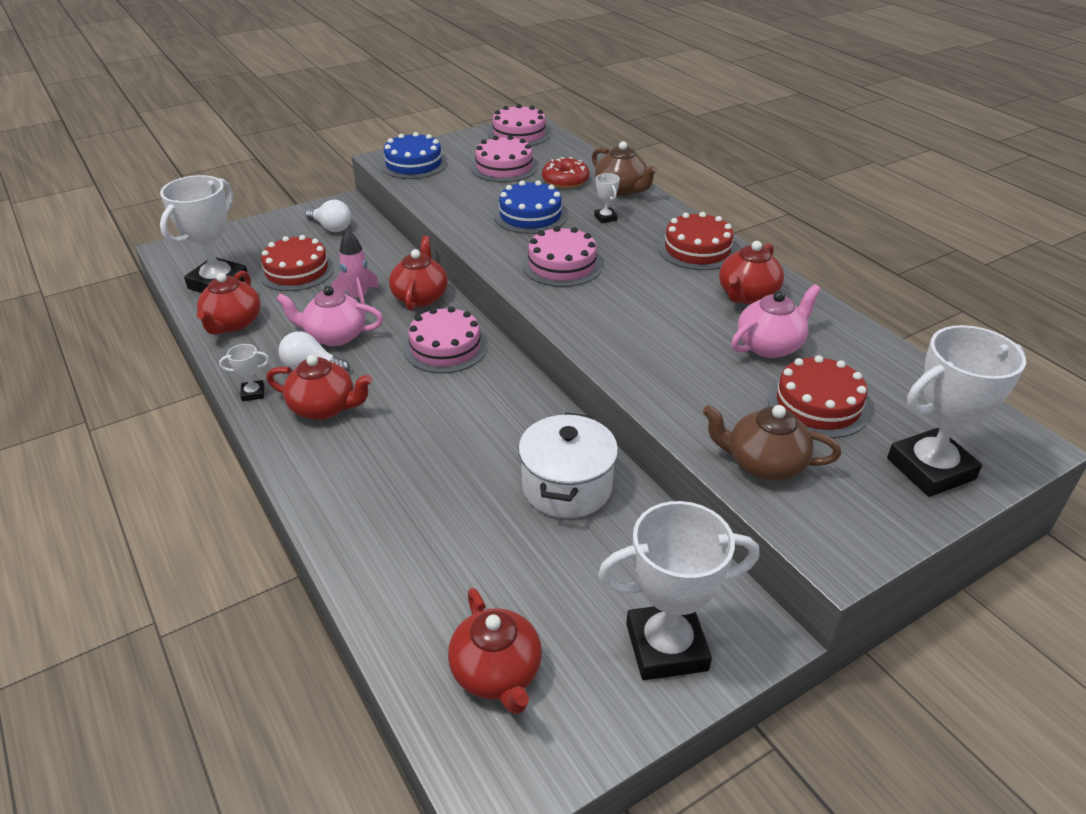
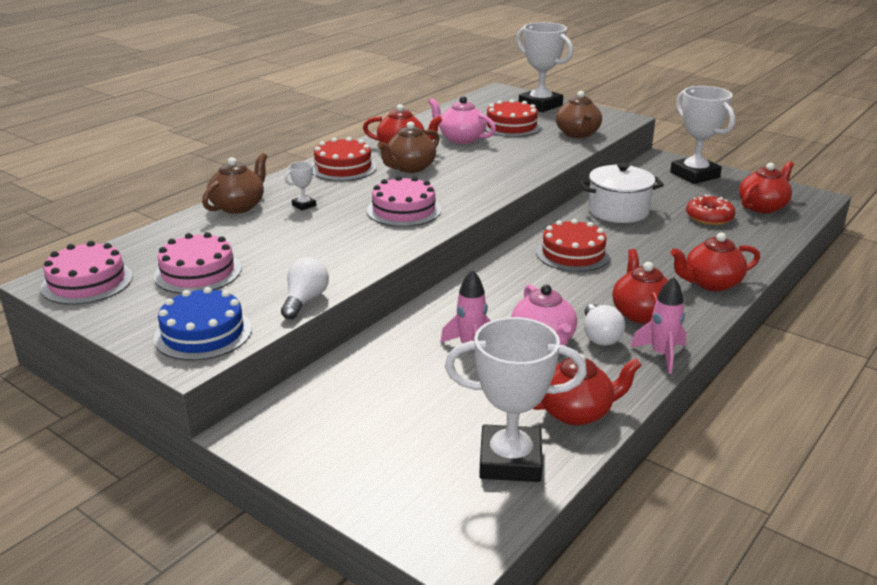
camera: 110 degrees left, 10 degrees down
white trophy [219,344,269,401] -> pink rocket [630,277,686,374]
red cake [259,235,334,291] -> red cake moved to [536,219,611,272]
white light bulb [306,200,351,232] -> white light bulb moved to [281,257,329,319]
red teapot [389,236,448,311] -> red teapot moved to [671,233,760,291]
pink cake [404,306,487,373] -> none
blue cake [494,180,567,234] -> none
red donut [542,157,590,189] -> red donut moved to [686,195,736,225]
none -> brown teapot [377,121,439,173]

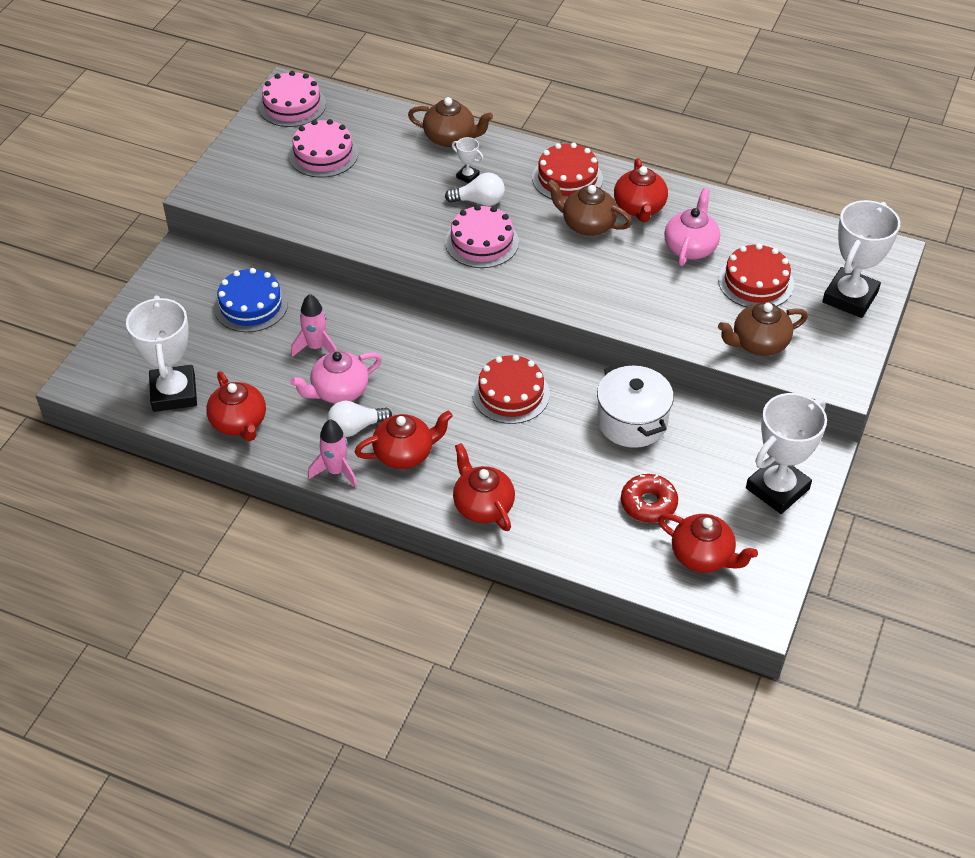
camera: 75 degrees right, 20 degrees up
blue cake [153,287,252,361] -> blue cake moved to [214,268,288,332]
white light bulb [281,257,329,319] -> white light bulb moved to [445,173,505,206]

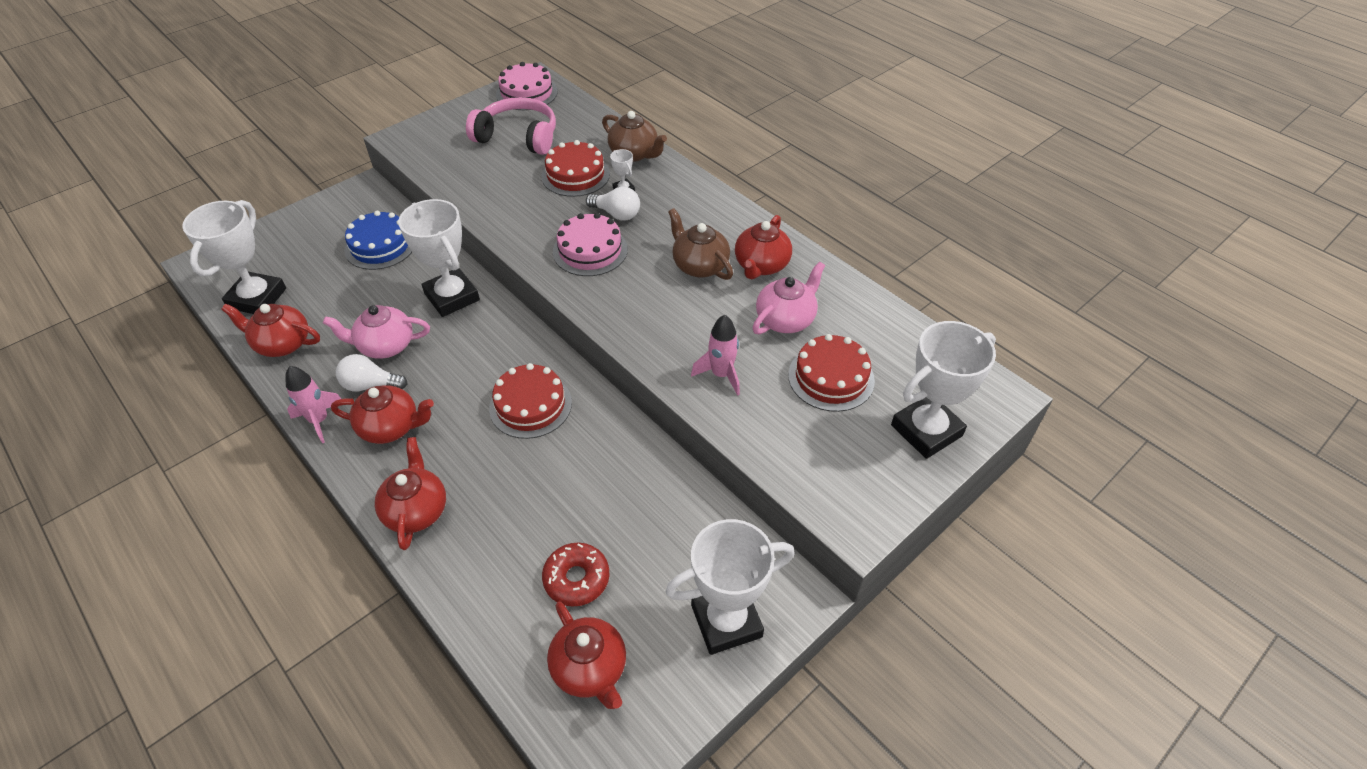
camera: 25 degrees right, 0 degrees up
red teapot [206,371,266,441] -> red teapot turned 105 degrees clockwise [221,304,320,357]
pink cake [288,119,358,178] -> pink headphones [466,97,556,155]
pink rocket [291,294,337,357] -> pink rocket moved to [691,315,740,396]
red cake [532,143,603,199] -> red cake moved to [541,140,610,197]
white pot [597,363,674,448] -> none
brown teapot [718,302,808,356] -> none
none -> white trophy [398,199,480,317]

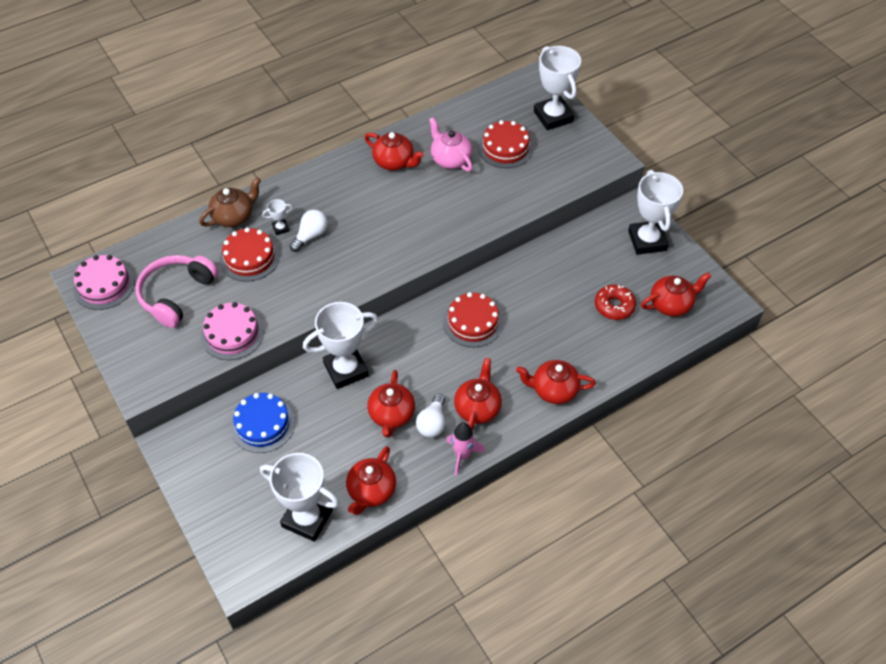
camera: 80 degrees left, 5 degrees up
pink teapot [323,305,430,359] -> red teapot [367,370,415,438]
pink cake [553,213,628,276] -> pink cake moved to [201,302,264,360]
brown teapot [668,208,733,280] -> none
pink rocket [691,315,740,396] -> none

